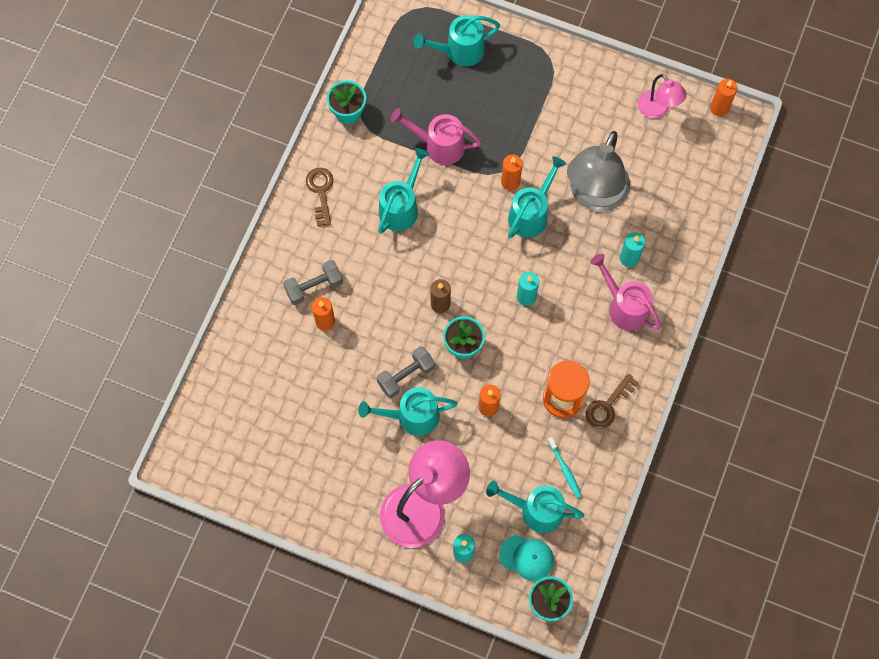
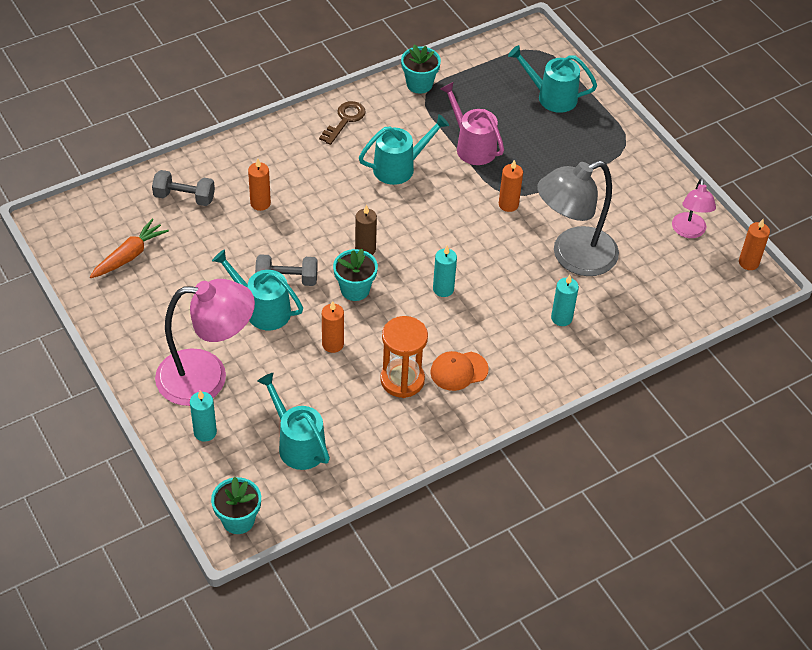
camera: 35 degrees right, 20 degrees down
grey dumbbell [283,260,343,305] -> grey dumbbell moved to [152,170,215,206]
turquoise cap [499,535,554,581] -> none
turquoise watering can [508,156,566,238] -> none
turquoise toothbrush [548,437,582,498] -> none
brown key [586,373,639,429] -> none
pink watering can [590,254,661,331] -> none
none -> orange carrot [90,219,169,278]
none -> orange cap [430,351,489,391]

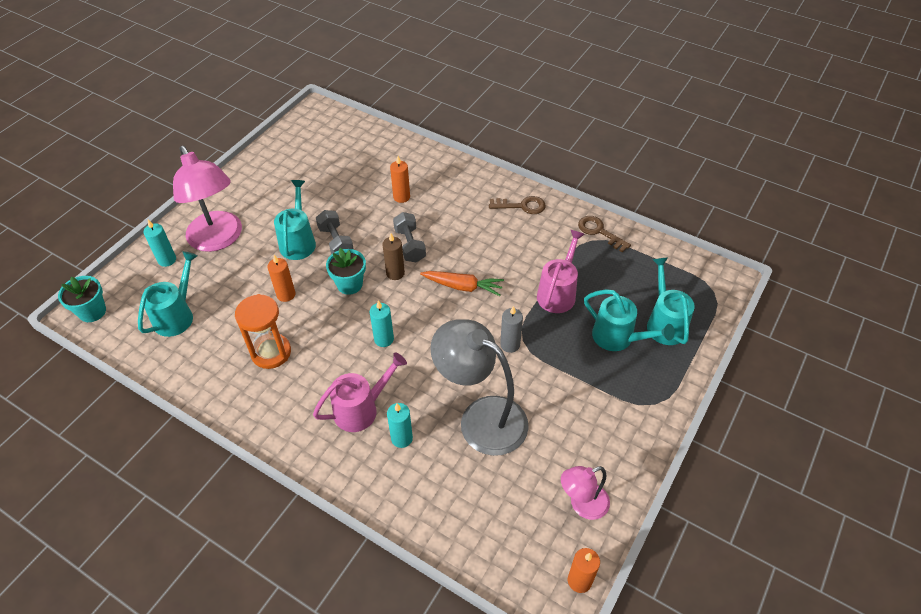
camera: 65 degrees right, 0 degrees up
orange carrot [90,219,169,278] -> orange carrot moved to [420,271,504,296]
grey dumbbell [152,170,215,206] -> grey dumbbell moved to [393,212,426,262]
turquoise watering can [359,114,449,185] -> turquoise watering can moved to [584,289,675,351]
turquoise flower pot [401,45,441,94] -> brown key [578,216,631,253]
orange cap [430,351,489,391] -> none
orange candle [499,160,523,212] -> grey candle [500,306,523,353]
none -> pink watering can [313,353,407,432]

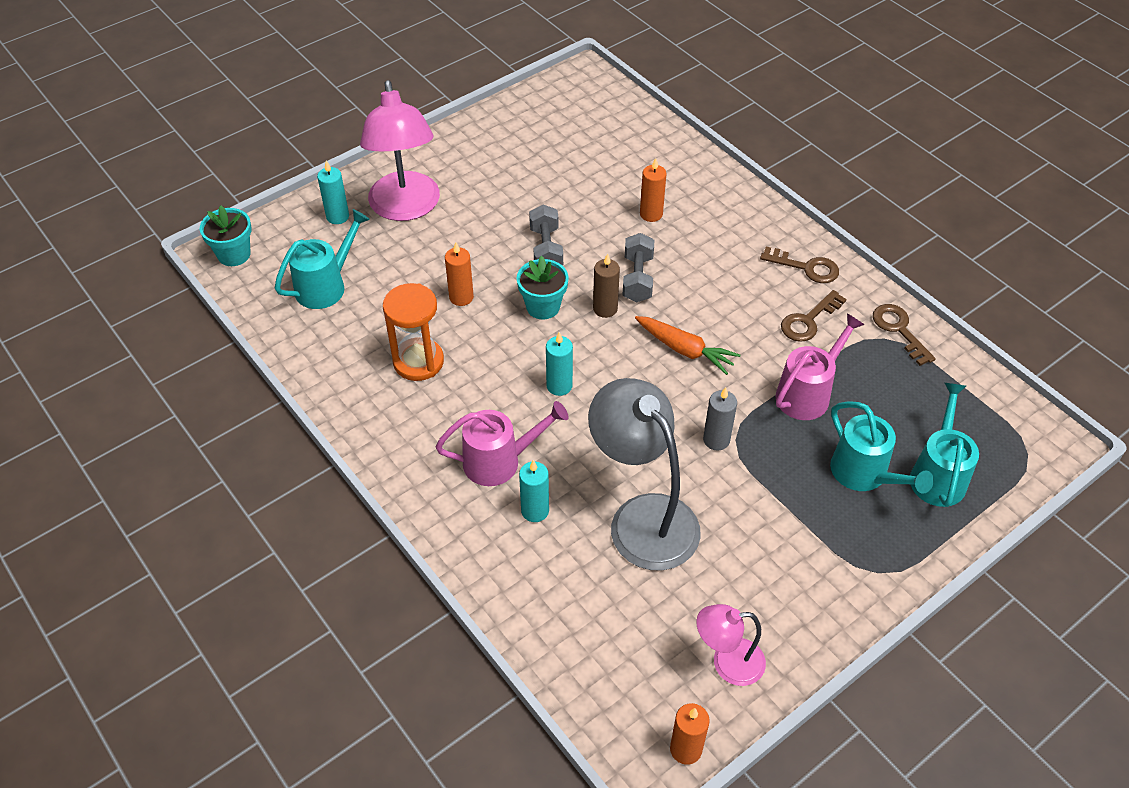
camera: 20 degrees right, 0 degrees up
turquoise watering can [274,180,316,260] -> none
none -> brown key [781,290,847,342]

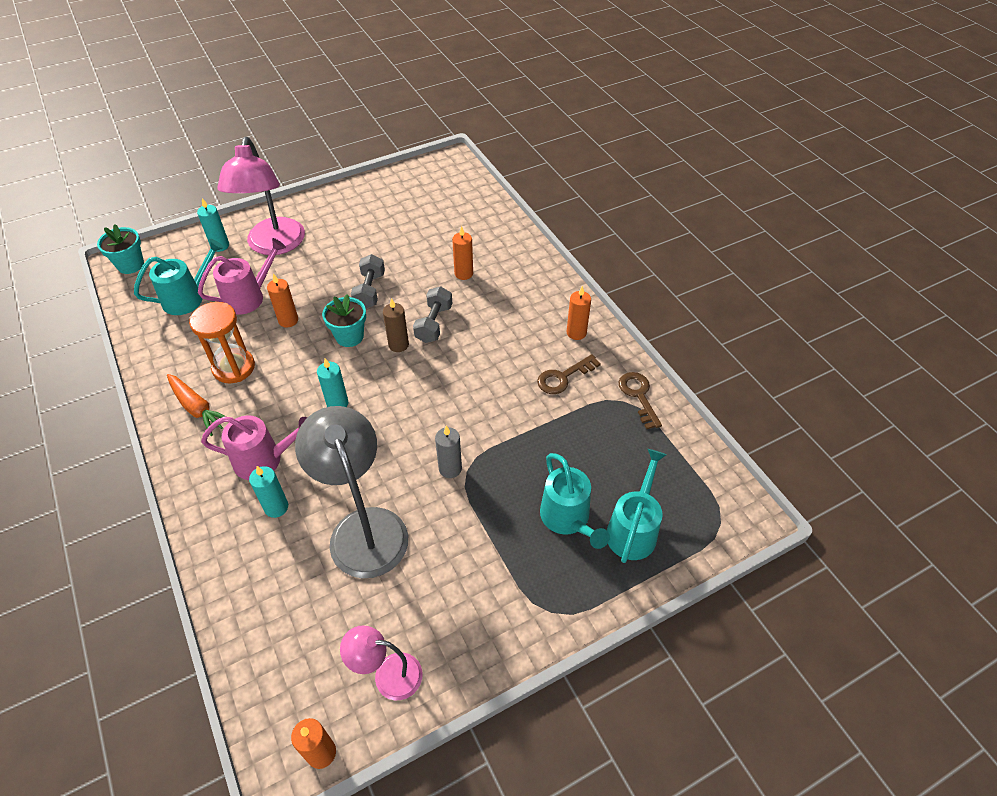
camera: 10 degrees right, 0 degrees up
orange carrot [635,316,740,375] -> orange carrot moved to [167,374,226,436]
brown key [760,246,839,283] -> orange candle [567,286,591,340]
pink watering can [776,313,865,420] -> pink watering can moved to [198,238,286,315]

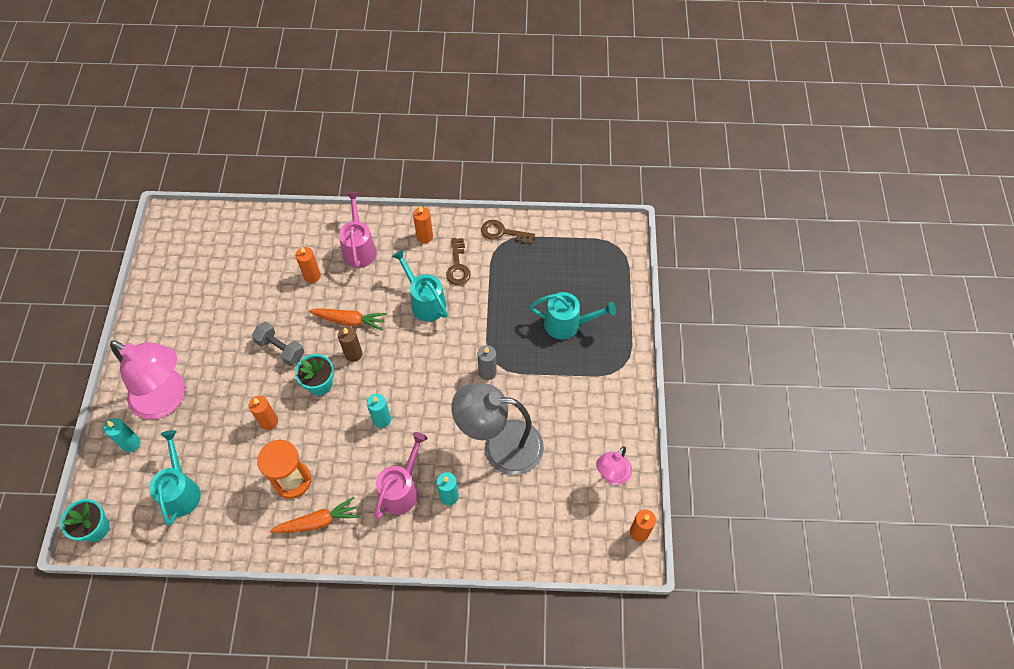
camera: 60 degrees left, 10 degrees up
pink watering can [198,238,286,315] -> pink watering can moved to [339,192,377,268]
grey dumbbell [413,286,452,343] -> orange carrot [309,308,387,331]
turquoise watering can [607,449,667,563] -> turquoise watering can moved to [392,249,448,322]

